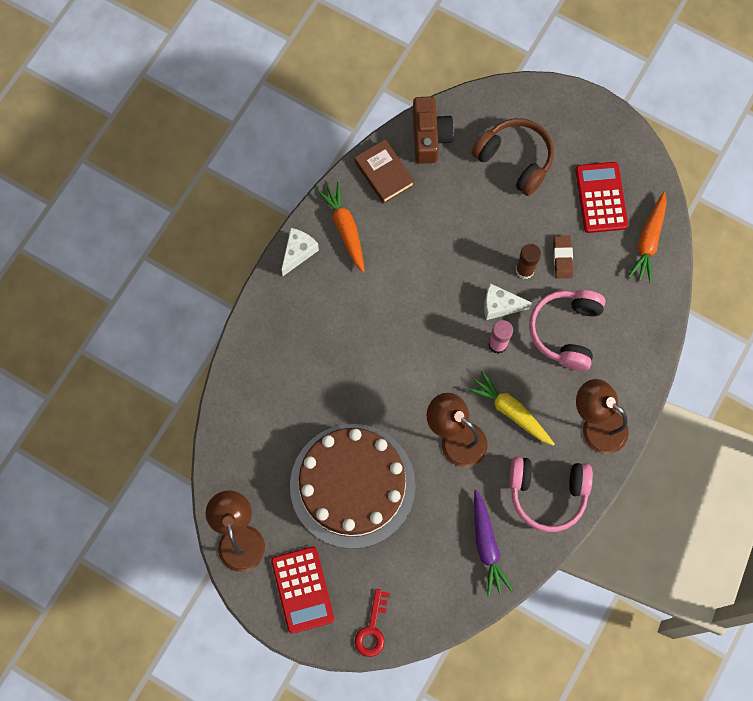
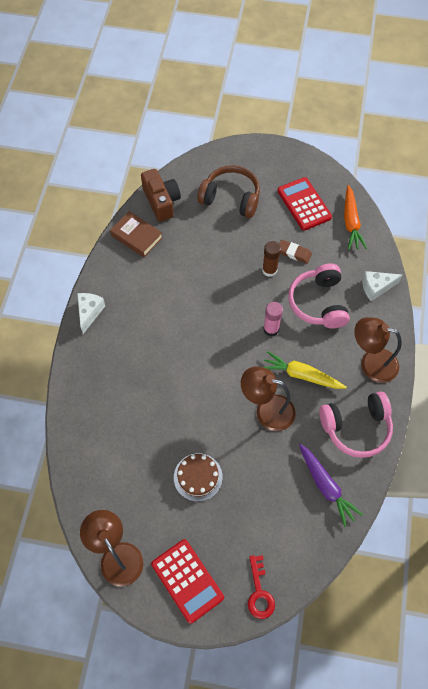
camera: 20 degrees left, 10 degrees down
brown cake [290,424,416,549] -> brown cake [174,453,223,502], size x0.44
orange carrot [317,182,365,272] -> none
white cheese [484,283,532,320] -> white cheese moved to [362,271,402,301]
brown eraser [553,236,573,278] -> brown eraser turned 45 degrees counterclockwise [279,240,312,264]

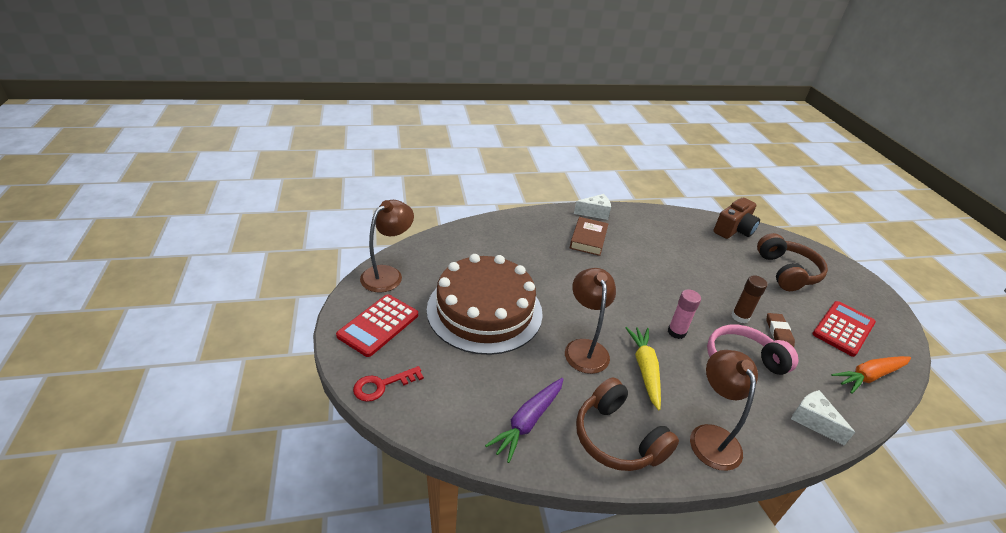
camera: 65 degrees right, 25 degrees down
brown book [110,211,163,257] -> brown book moved to [570,217,608,256]
brown cake [174,453,223,502] -> brown cake [427,254,543,355], size x2.25
pink headphones [319,391,393,458] -> brown headphones [576,378,679,471]

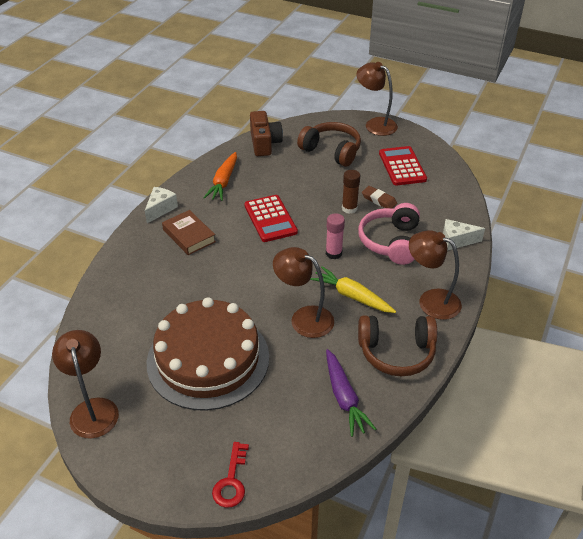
camera: 50 degrees left, 5 degrees up
red calculator [336,294,418,357] -> red calculator moved to [244,195,298,242]
orange carrot [831,356,911,394] -> orange carrot moved to [203,152,237,201]
none -> brown lamp [356,62,398,136]

